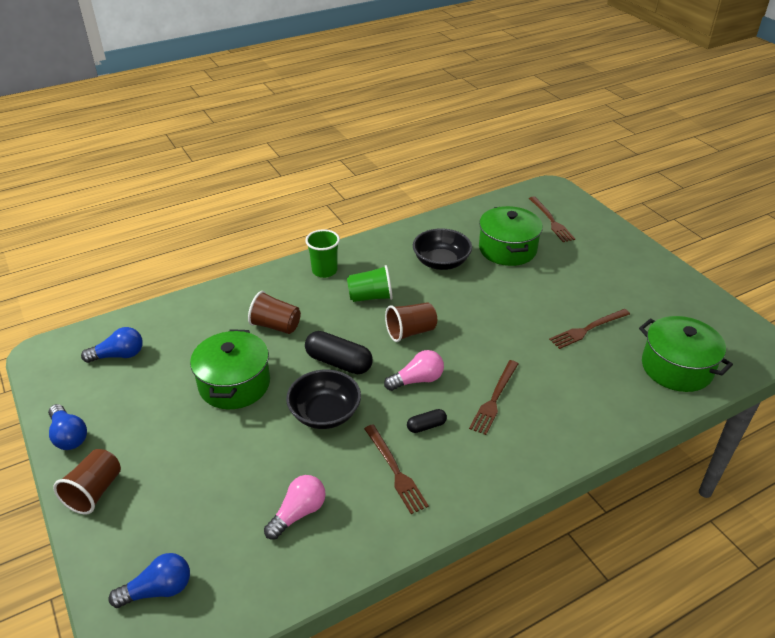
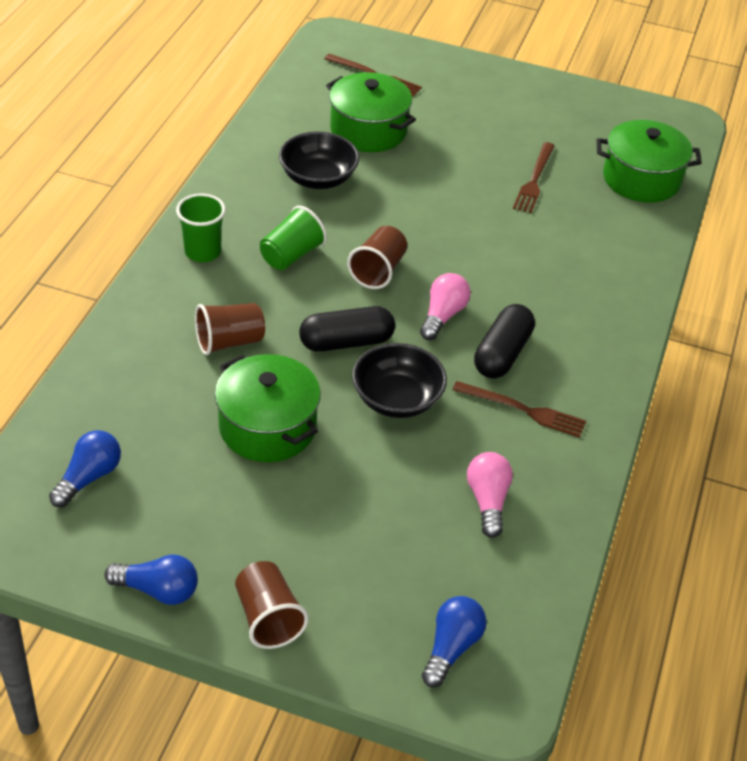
camera: 45 degrees left, 5 degrees up
black capsule [407,409,447,433] -> black capsule [474,304,535,378], size x1.90
brown fork [469,360,519,435] -> none

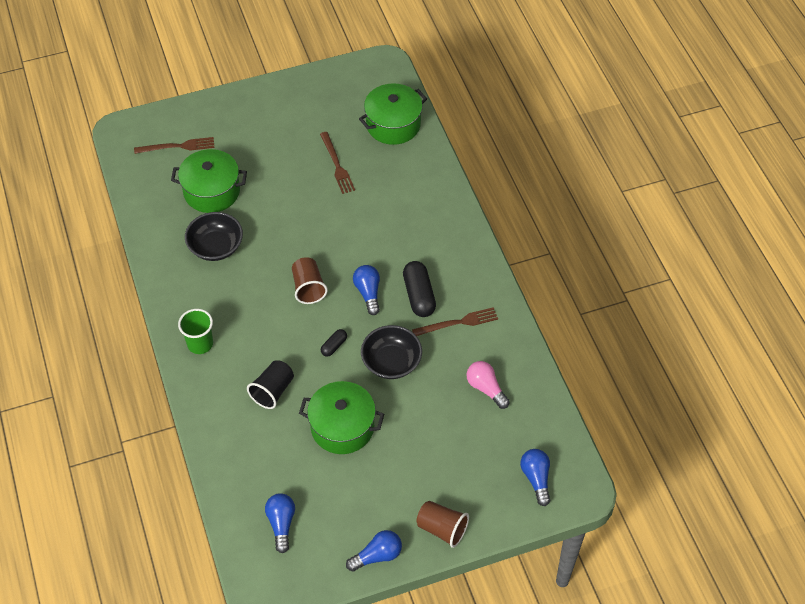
camera: 35 degrees left, 10 degrees up
brown cup [195,303,265,355] -> black cup [247,360,294,409]
green cup [260,206,327,270] -> none
black capsule [299,306,395,352] -> black capsule [321,329,347,357], size x0.53
pink light bulb [420,273,471,340] -> blue light bulb [353,265,380,315]

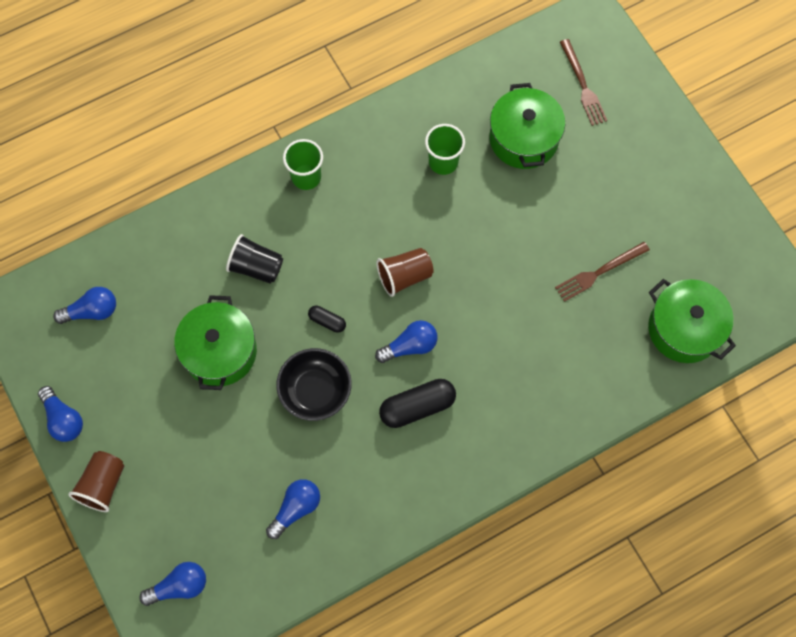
camera: 80 degrees right, 15 degrees up
black bowl [185,212,243,261] -> green cup [425,124,465,175]
brown fork [412,307,498,336] -> none
pink light bulb [466,361,510,409] -> blue light bulb [266,479,320,539]

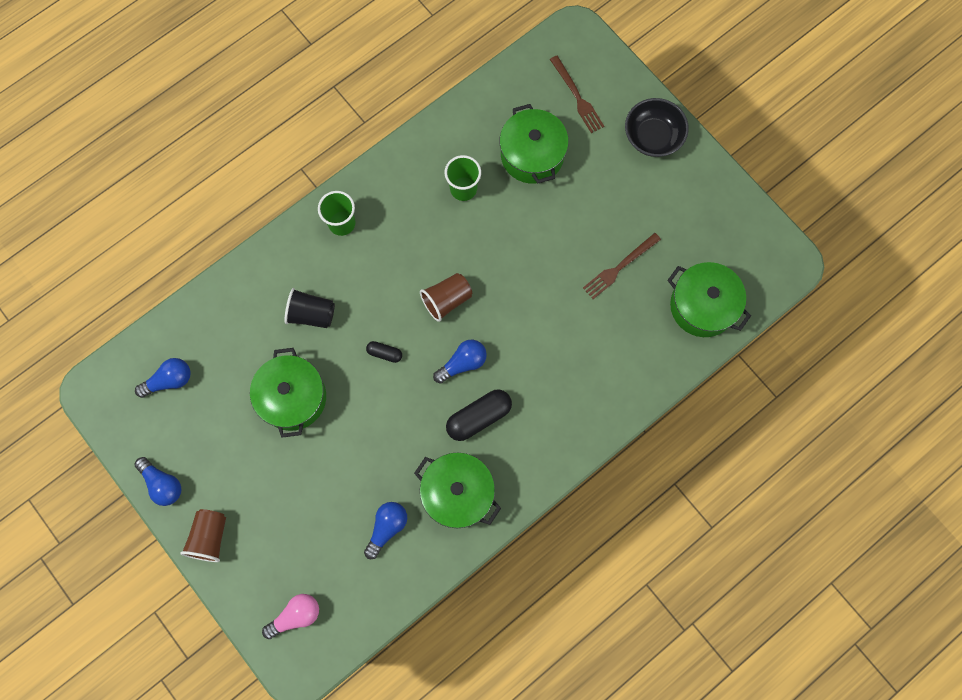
camera: 10 degrees left, 5 degrees up
blue light bulb [139,562,206,606] -> pink light bulb [262,594,319,639]
black bowl [276,348,352,421] -> black bowl moved to [625,98,689,157]
none -> green pot [414,453,501,528]

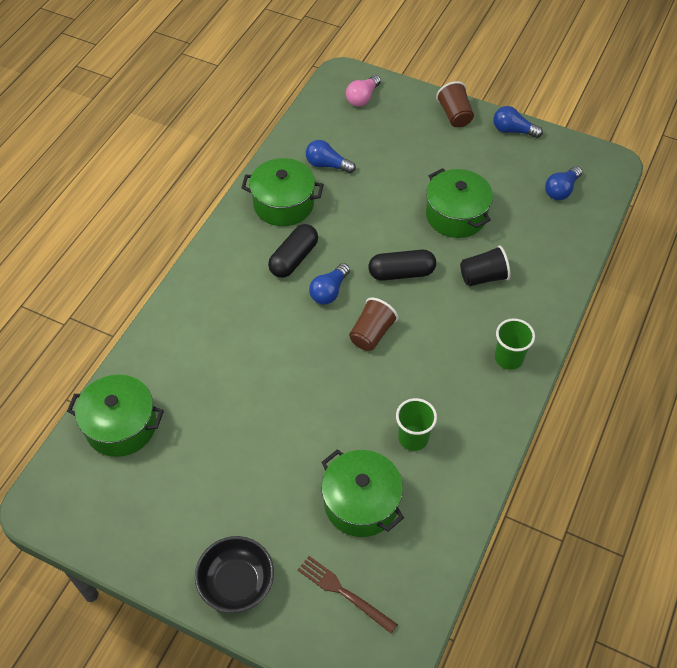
camera: 155 degrees right, 20 degrees down
blue light bulb [364,502,407,559] -> blue light bulb turned 105 degrees clockwise [306,140,356,173]
black capsule [366,341,402,363] -> black capsule [368,250,436,281], size x1.90
brown fork [583,233,661,299] -> none

